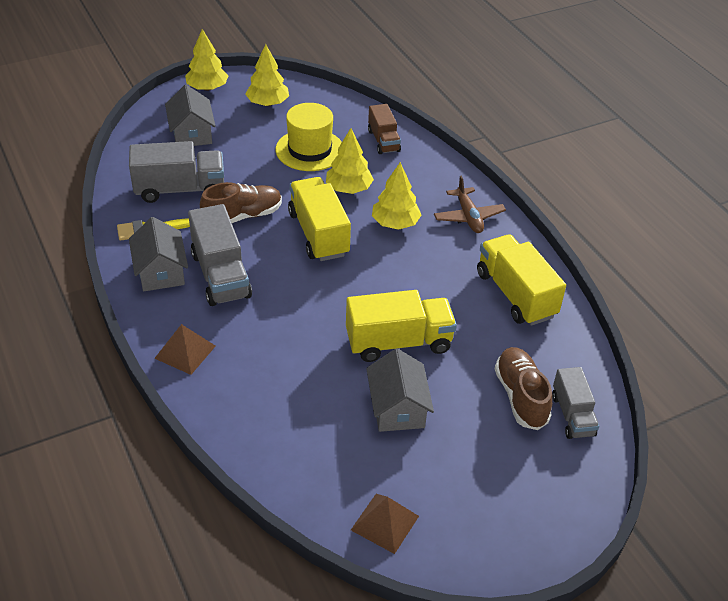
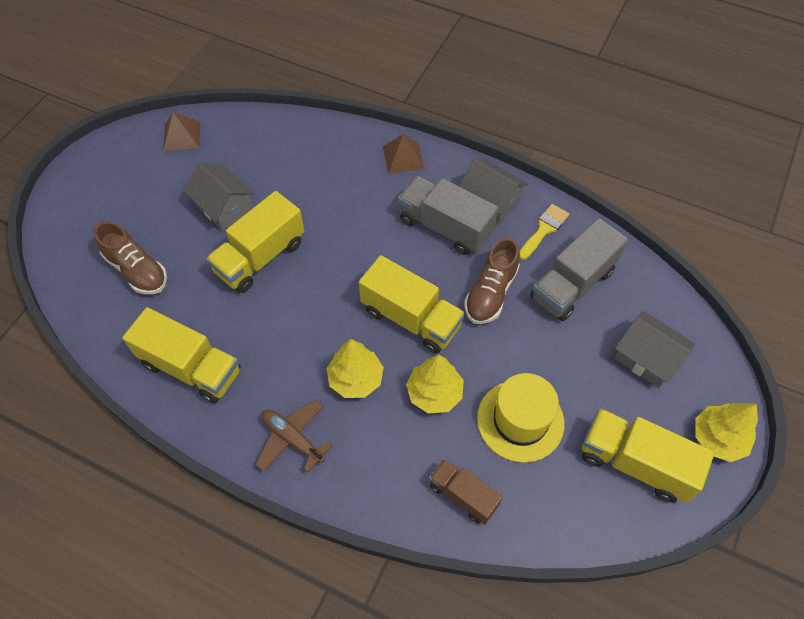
camera: 145 degrees right, 15 degrees up
yellow tree [245,44,289,106] -> yellow truck [582,408,714,502]
grey truck [552,367,599,439] -> none

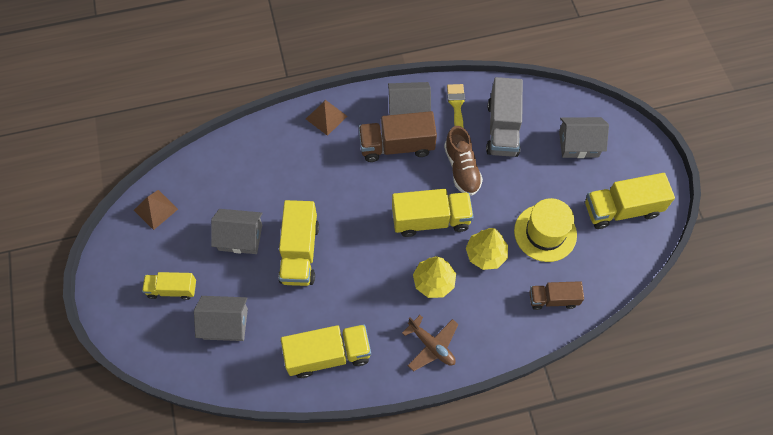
camera: 40 degrees left, 5 degrees up
brown shoe [94,221,167,294] -> grey house [194,296,248,341]
brown plane [255,400,332,472] -> brown plane turned 135 degrees counterclockwise [402,315,458,372]
grey truck [398,176,498,255] -> brown truck [359,111,437,162]
yellow tree [695,403,758,462] -> none
none -> yellow truck [142,272,196,300]

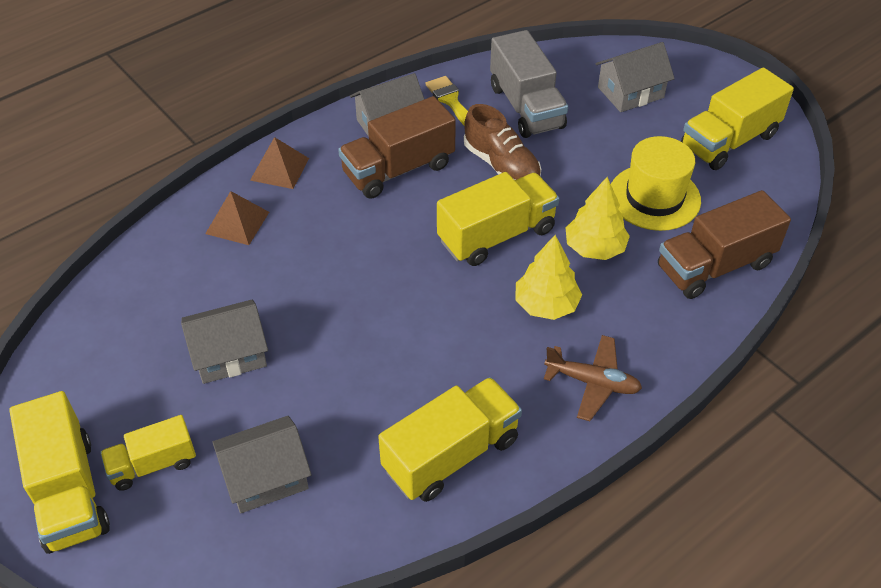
camera: 25 degrees left, 15 degrees down
brown pyramid [134,190,178,230] -> brown pyramid moved to [205,191,269,245]
yellow truck [278,200,319,286] -> yellow truck moved to [9,391,110,554]
brown truck [530,281,584,310] -> brown truck [658,190,791,299], size x1.63

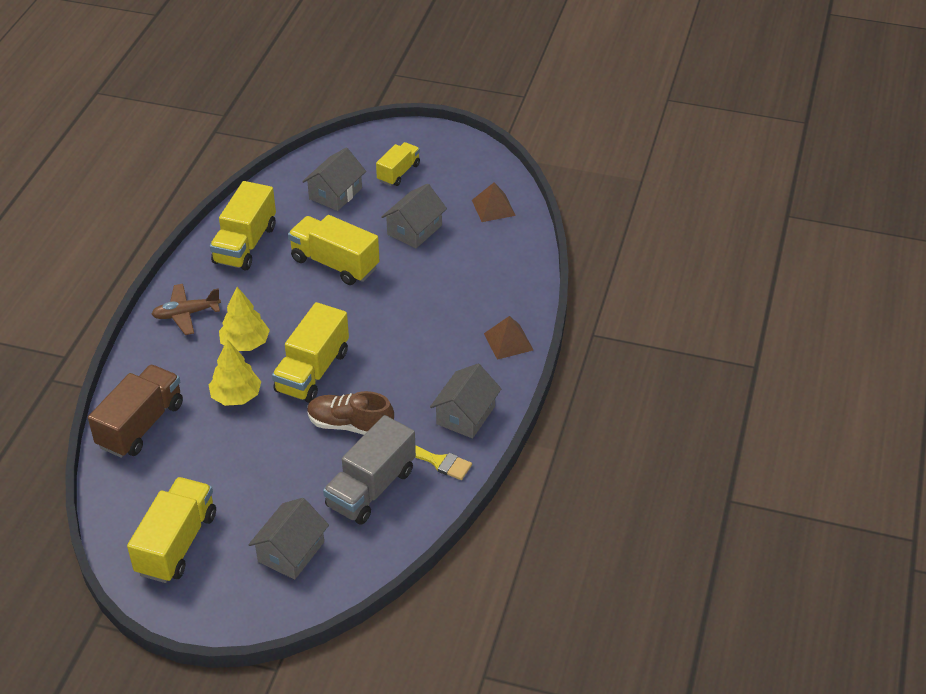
camera: 145 degrees right, 5 degrees down
yellow truck [9,391,110,554] -> yellow truck moved to [288,215,380,285]
brown pyramid [205,191,269,245] -> brown pyramid moved to [472,182,516,222]
brown truck [338,96,456,199] -> none
grey truck [490,30,568,138] -> grey truck turned 90 degrees counterclockwise [323,415,416,525]
yellow hat [611,136,701,231] -> none

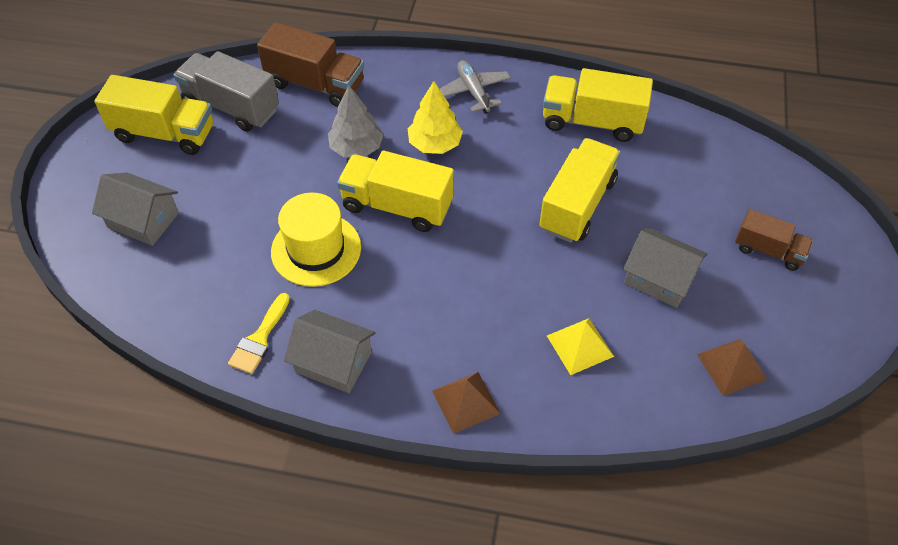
camera: 85 degrees right, 10 degrees up
brown plane [152,284,221,335] -> grey plane [440,60,511,114]
yellow tree [209,339,261,406] -> grey tree [328,85,384,158]
grey house [302,147,366,211] -> none
brown shoe [307,391,394,435] -> yellow hat [271,192,361,287]
grey truck [323,415,416,525] -> grey truck moved to [174,51,279,132]
yellow truck [376,142,420,186] -> brown truck [735,209,813,271]
none -> yellow pyramid [547,318,614,375]

